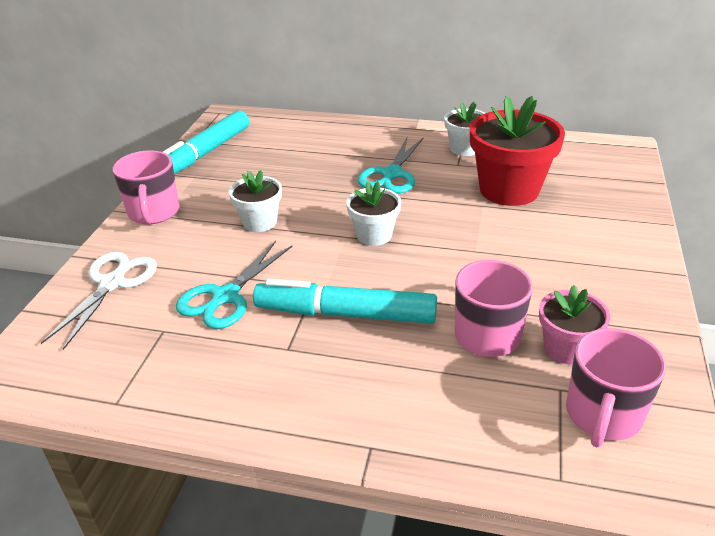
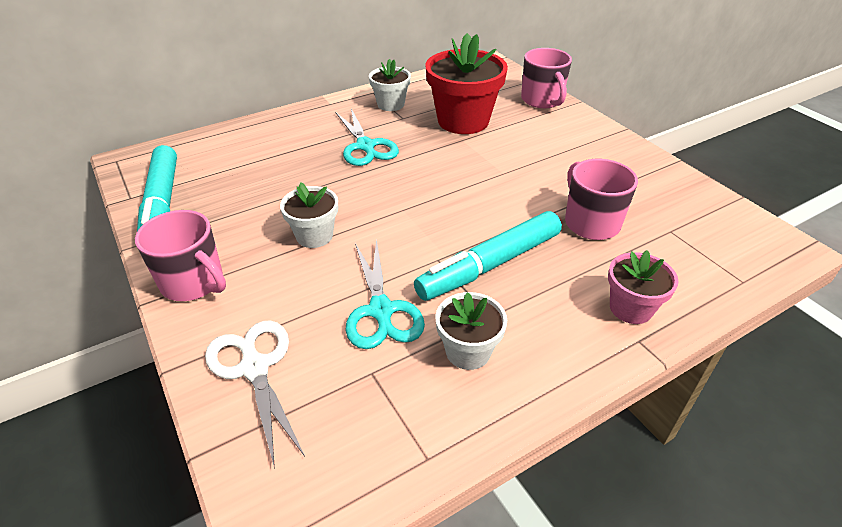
camera: 45 degrees left, 5 degrees up
white flower pot [346,181,401,246] -> white flower pot moved to [435,292,507,370]
pink flower pot [539,285,610,364] -> pink flower pot moved to [608,250,679,324]
pink mug [566,328,666,447] -> pink mug moved to [521,48,572,108]

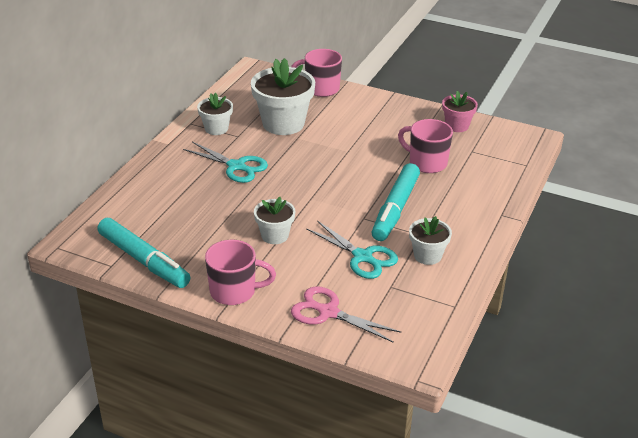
camera: 35 degrees left, 5 degrees down
white scissors [205,321,305,469] -> pink scissors [291,286,401,343]
red flower pot [425,33,508,134] -> white flower pot [251,58,315,135]
pink mug [521,48,572,108] -> pink mug turned 150 degrees clockwise [291,49,342,97]
pink flower pot [608,250,679,324] -> pink flower pot moved to [442,91,478,132]

